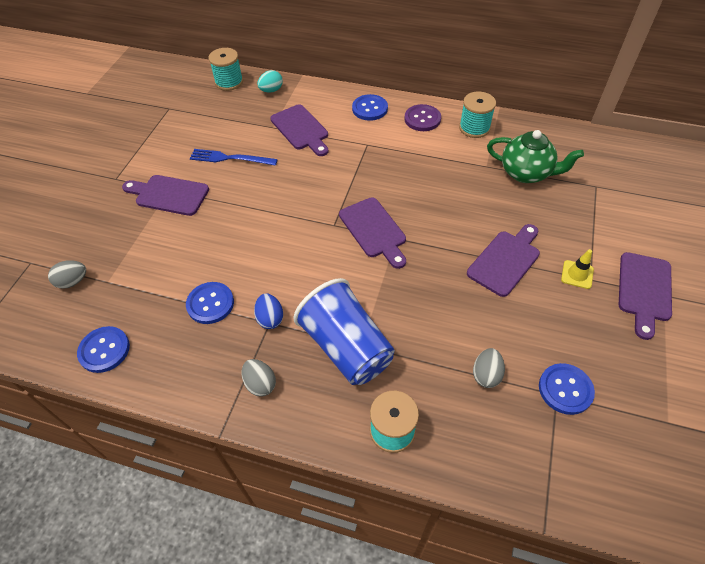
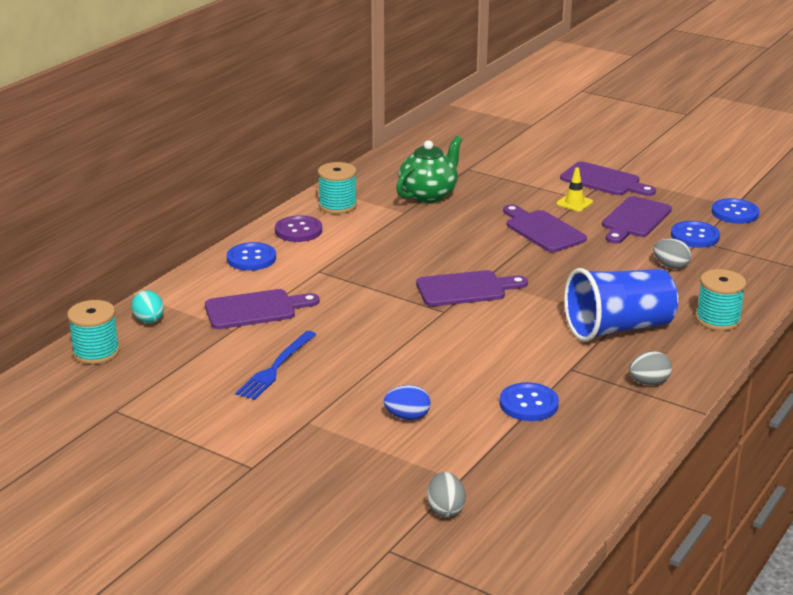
camera: 75 degrees left, 25 degrees down
blue button [77,326,130,373] -> blue button moved to [712,198,759,224]
purple cutting board [122,175,209,216] -> purple cutting board moved to [602,196,672,243]
blue egg [254,294,283,329] -> blue egg moved to [384,385,430,420]

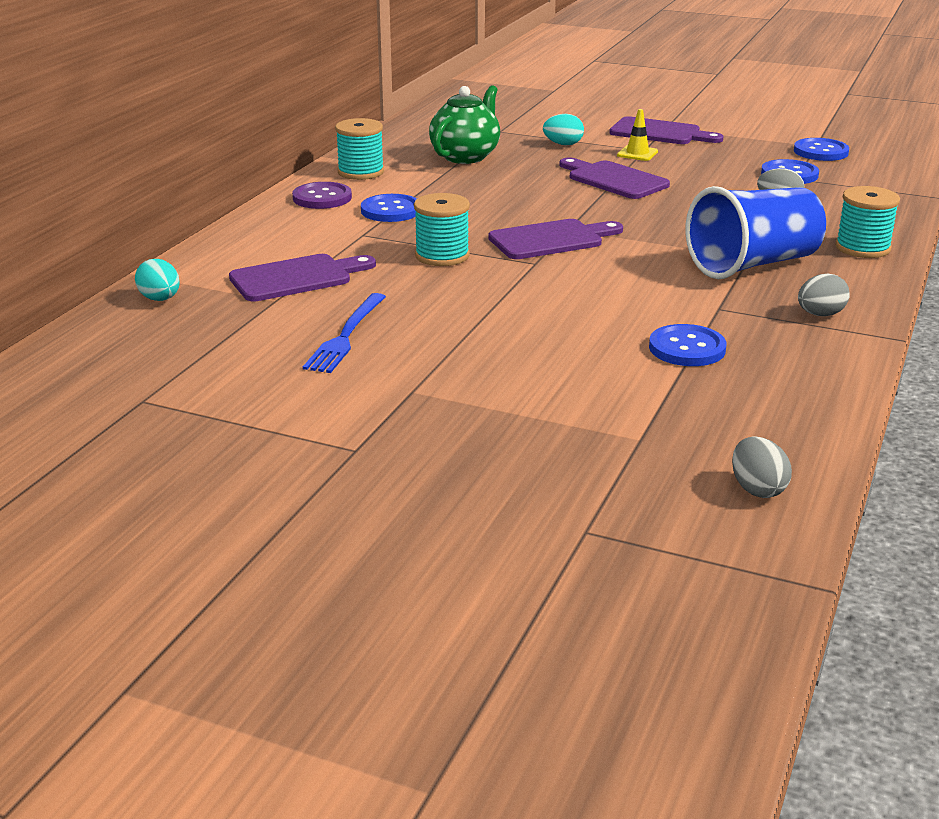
camera: 10 degrees left, 0 degrees up
turquoise spool [67,300,120,364] -> turquoise spool moved to [414,193,470,266]
blue button [227,242,276,271] -> blue button moved to [361,194,417,222]
blue egg [384,385,430,420] -> none
grey egg [427,472,466,517] -> grey egg moved to [732,437,792,498]
purple cutting board [602,196,672,243] -> none
none -> turquoise egg [543,114,584,145]

